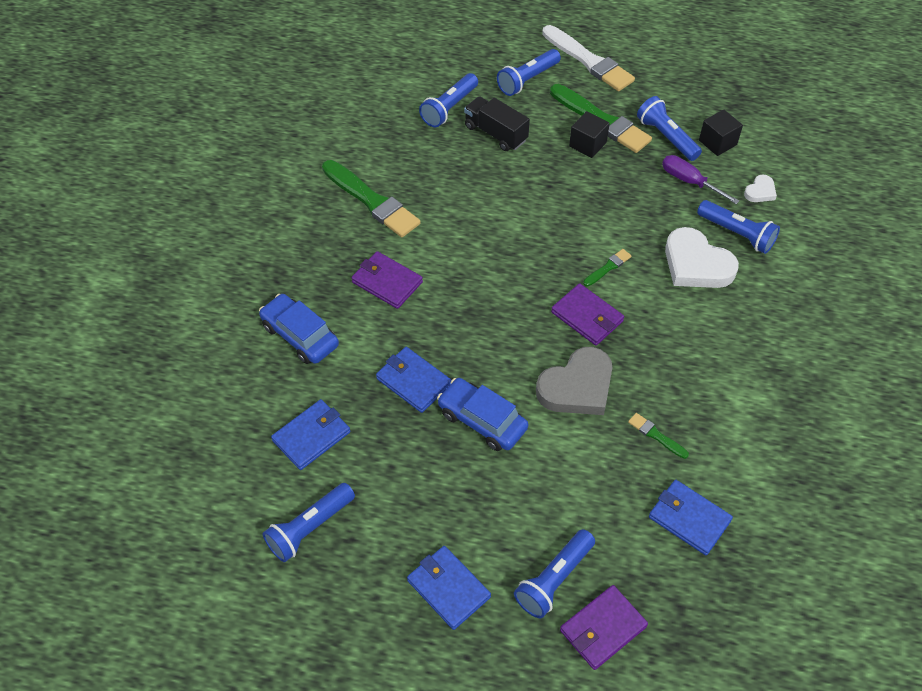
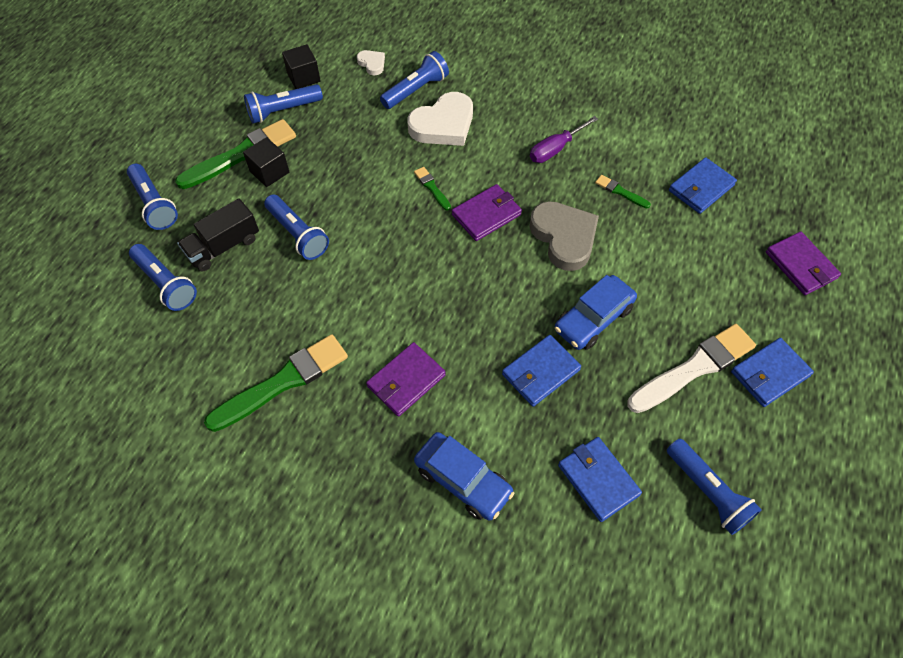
camera: 80 degrees left, 5 degrees up
blue car [259,294,339,364] -> blue car turned 105 degrees counterclockwise [414,432,514,521]
blue flashlight [514,529,595,618] -> blue flashlight moved to [264,194,329,260]
white brush [542,25,635,91] -> white brush moved to [627,324,756,413]
green brush [628,413,689,459] -> green brush turned 75 degrees clockwise [595,175,651,208]
purple screwdriver [662,155,739,204] -> purple screwdriver moved to [530,116,598,163]

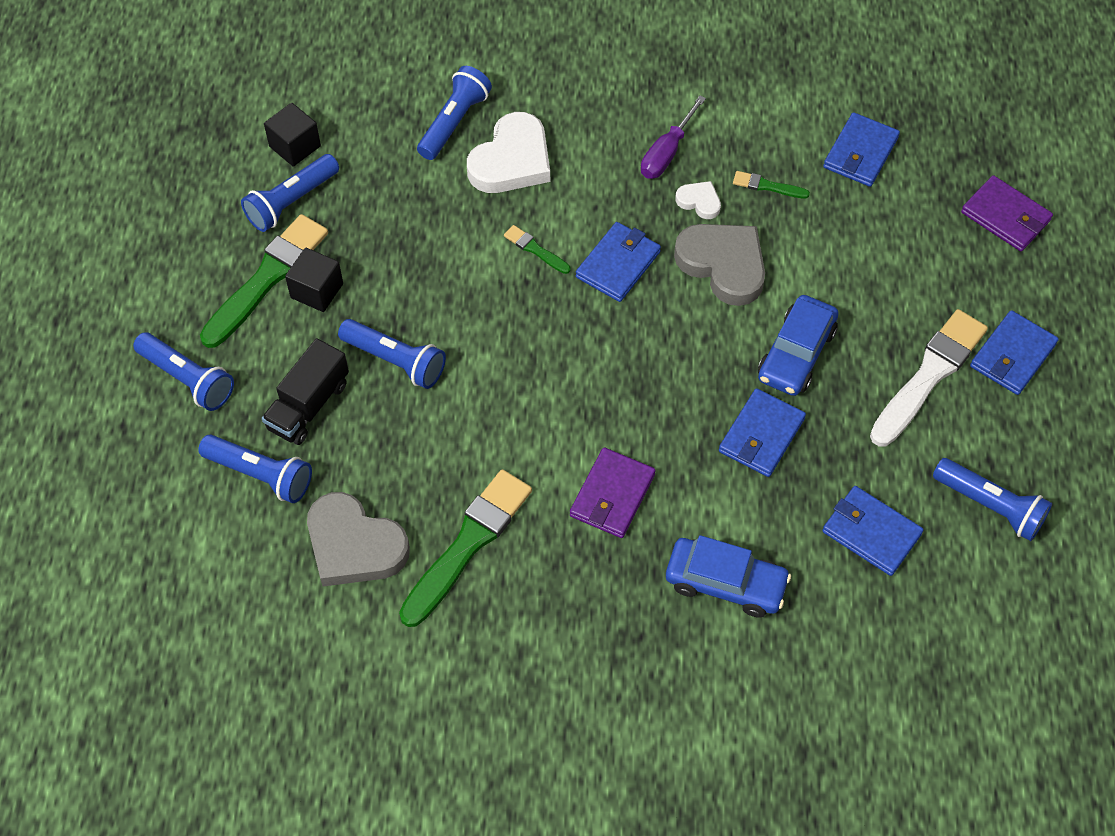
camera: 20 degrees left, 0 degrees up
white heart [357,50,385,75] -> white heart moved to [675,181,721,219]
purple wallet [452,184,522,241] -> blue wallet [576,222,661,302]
none -> grey heart [307,492,410,587]

